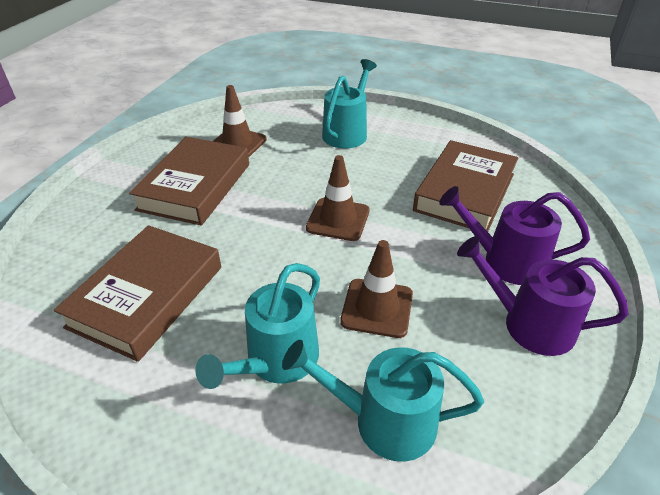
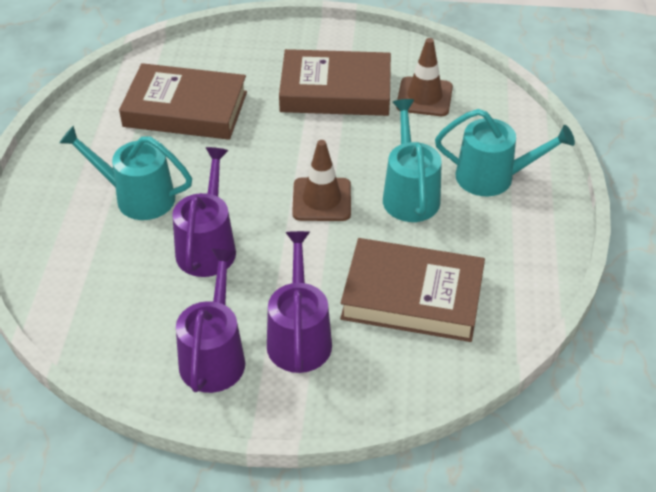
camera: 75 degrees right, 5 degrees up
turquoise watering can [282,340,484,462] -> turquoise watering can moved to [383,99,442,222]
brown traffic cone [340,240,413,338] -> purple watering can [172,147,236,277]

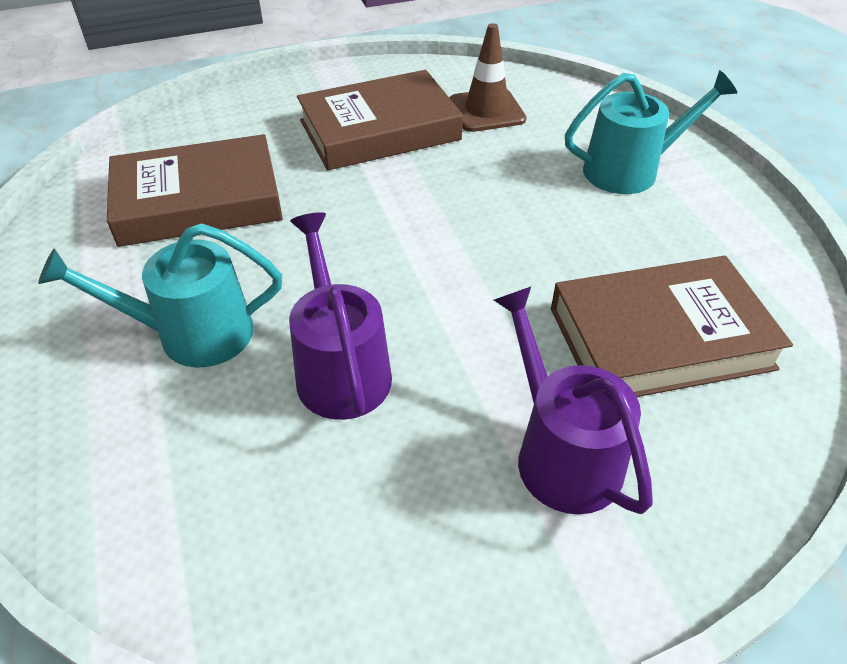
camera: 25 degrees left, 0 degrees up
purple watering can [176,249,245,393] -> none
brown traffic cone [292,140,351,221] -> none
turquoise watering can [383,99,442,222] -> none

